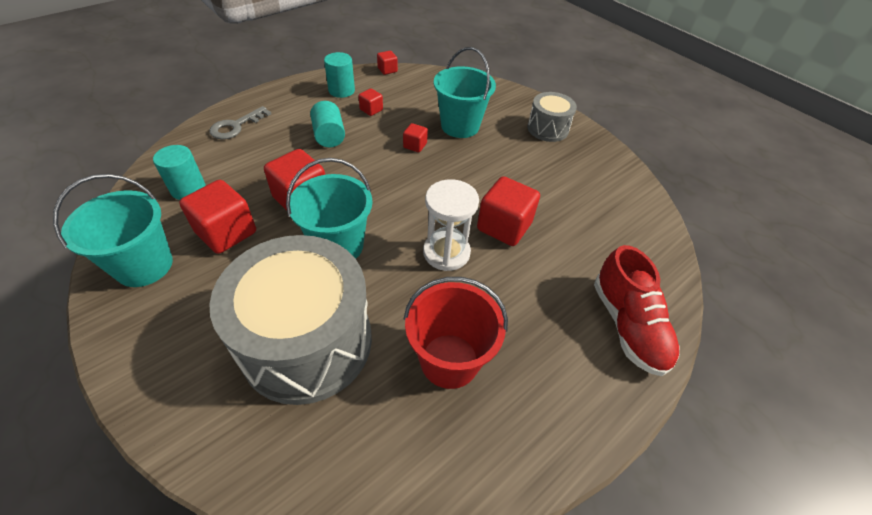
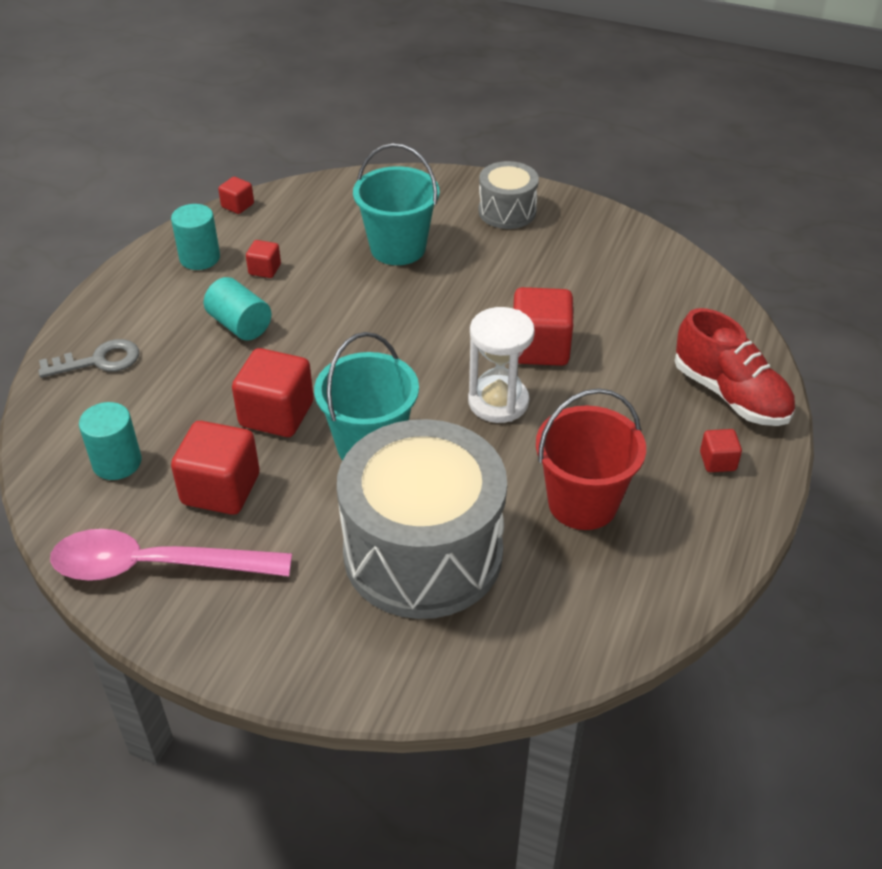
camera: 25 degrees left, 5 degrees down
turquoise bucket [53,174,173,287] -> pink spoon [50,529,292,581]
grey key [209,106,271,139] -> grey key turned 120 degrees counterclockwise [38,339,139,378]
red cube [403,123,428,152] -> red cube moved to [700,429,742,472]

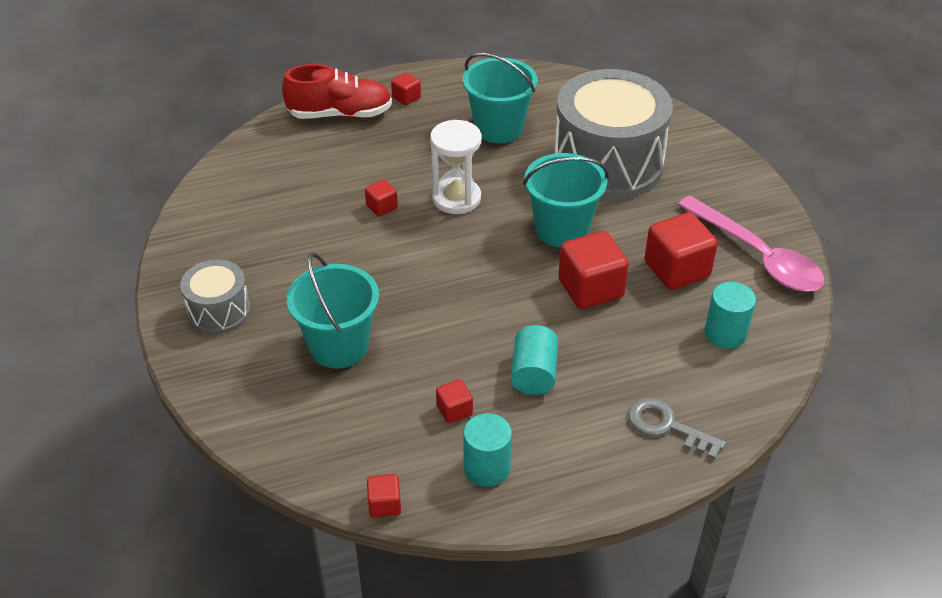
camera: 130 degrees left, 0 degrees up
red cube [513,287,573,366] -> red cube [365,179,398,217], size x0.50
red bucket [536,388,646,530] -> turquoise bucket [463,53,538,143]
red shoe [675,308,795,426] -> red shoe turned 75 degrees clockwise [282,64,392,119]

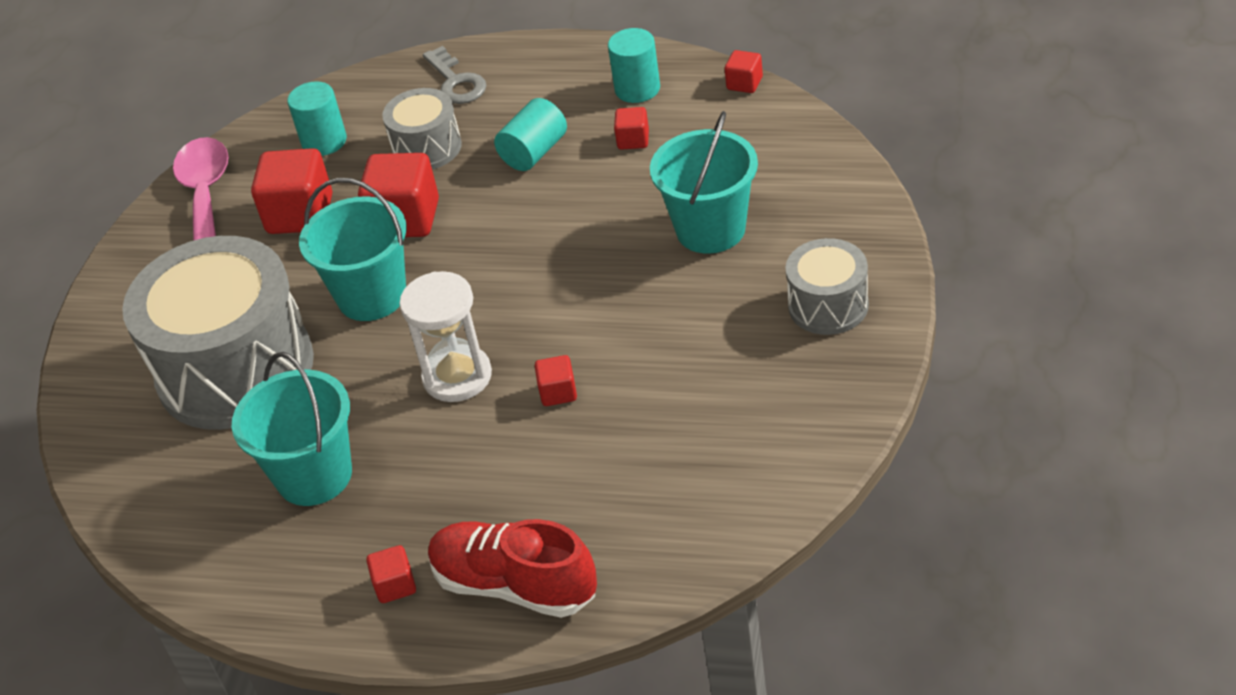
camera: 145 degrees left, 0 degrees up
none -> grey drum [382,88,462,169]

